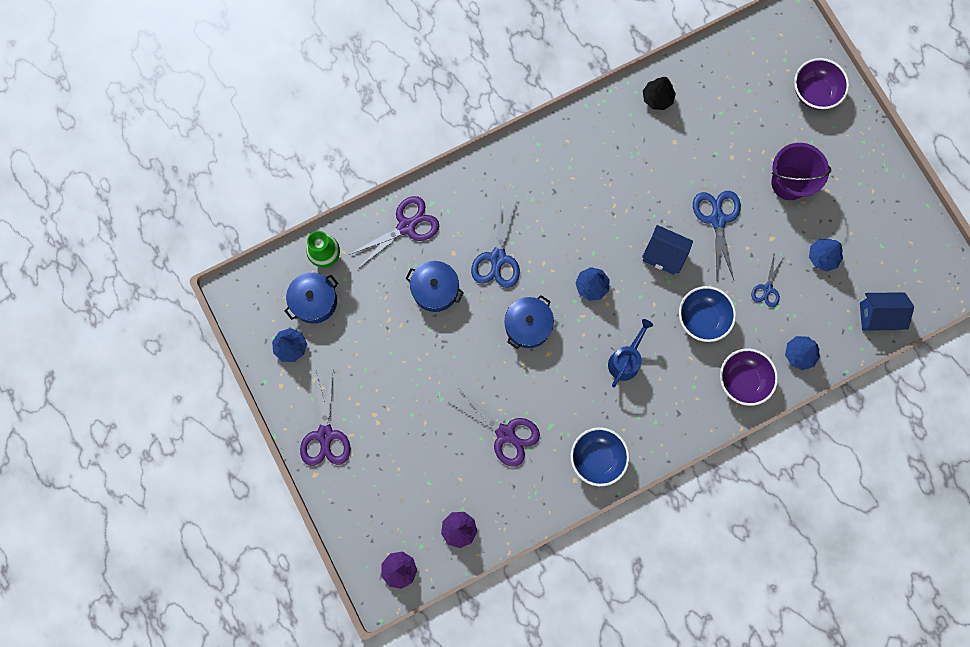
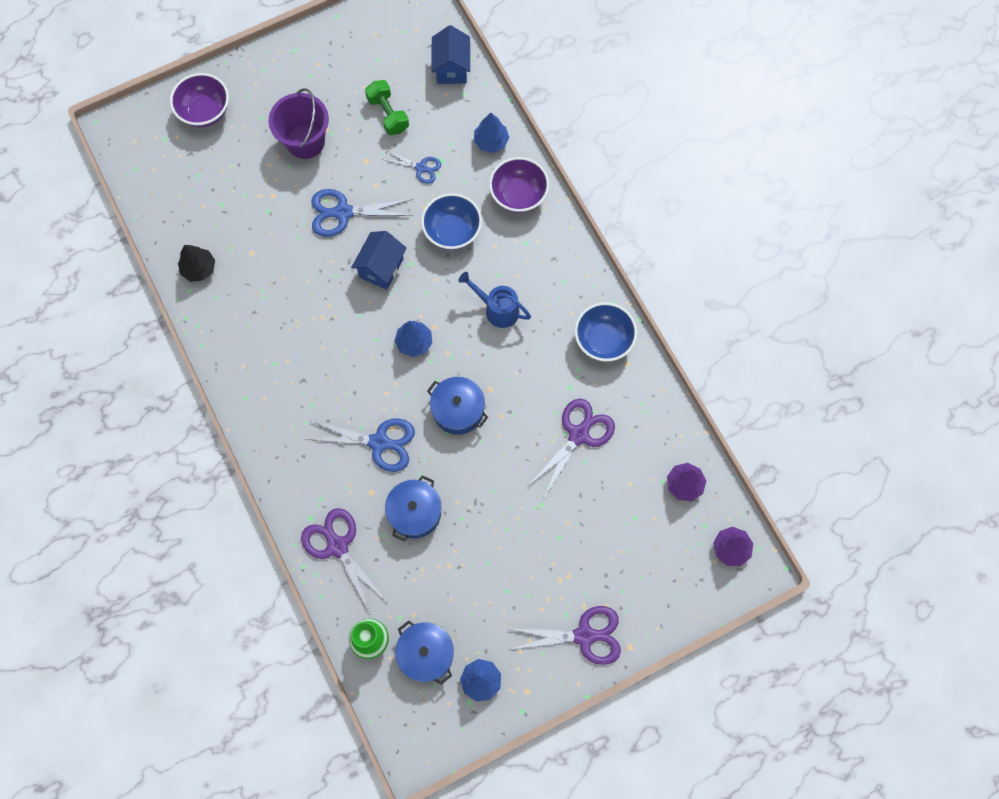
camera: 90 degrees left, 5 degrees down
blue tree [809,239,843,272] -> green dumbbell [365,80,409,135]

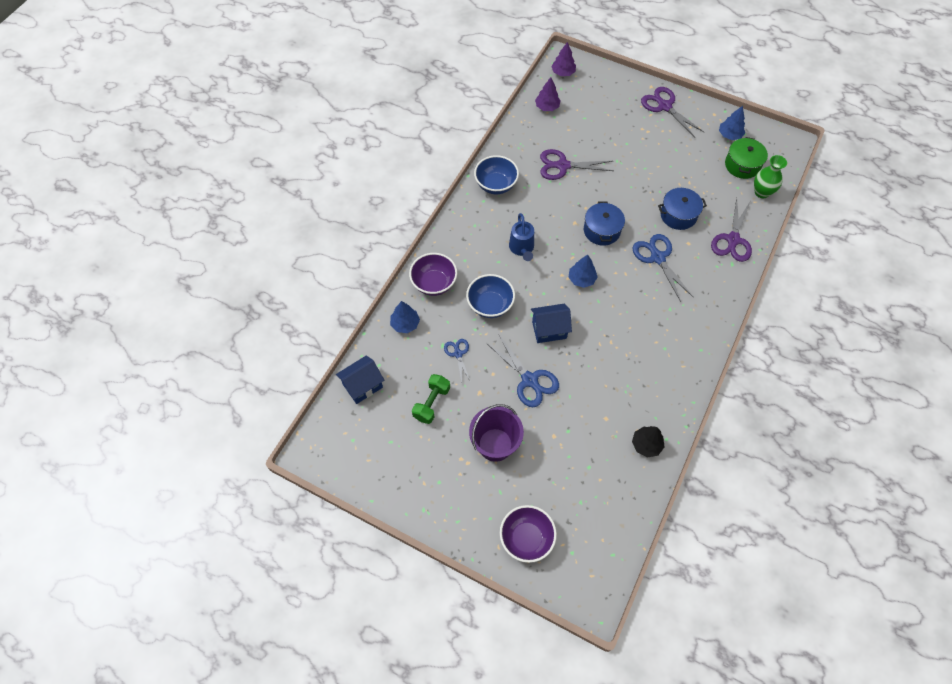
camera: 125 degrees left, 10 degrees down
blue pot [395,620,454,685] -> green pot [725,137,768,179]

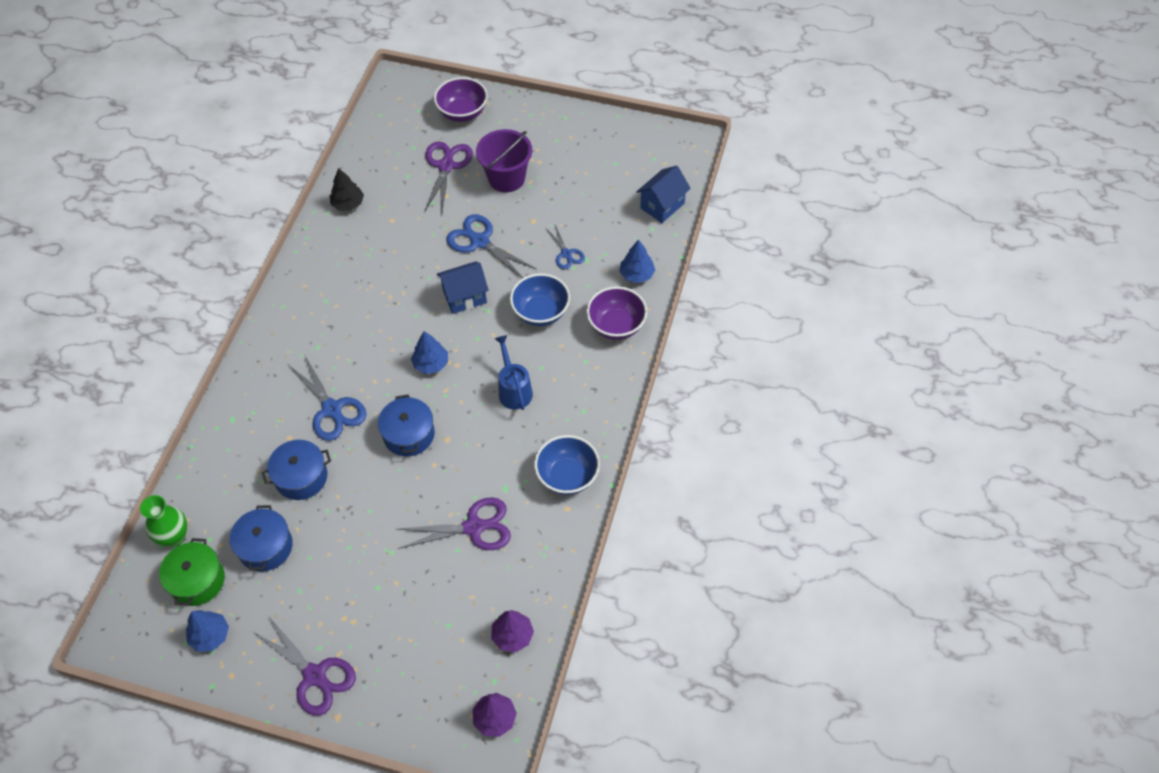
camera: 170 degrees right, 5 degrees down
green dumbbell [412,374,450,424] -> none
purple scissors [711,198,752,262] -> purple scissors moved to [424,142,473,215]
none -> blue pot [230,505,293,571]

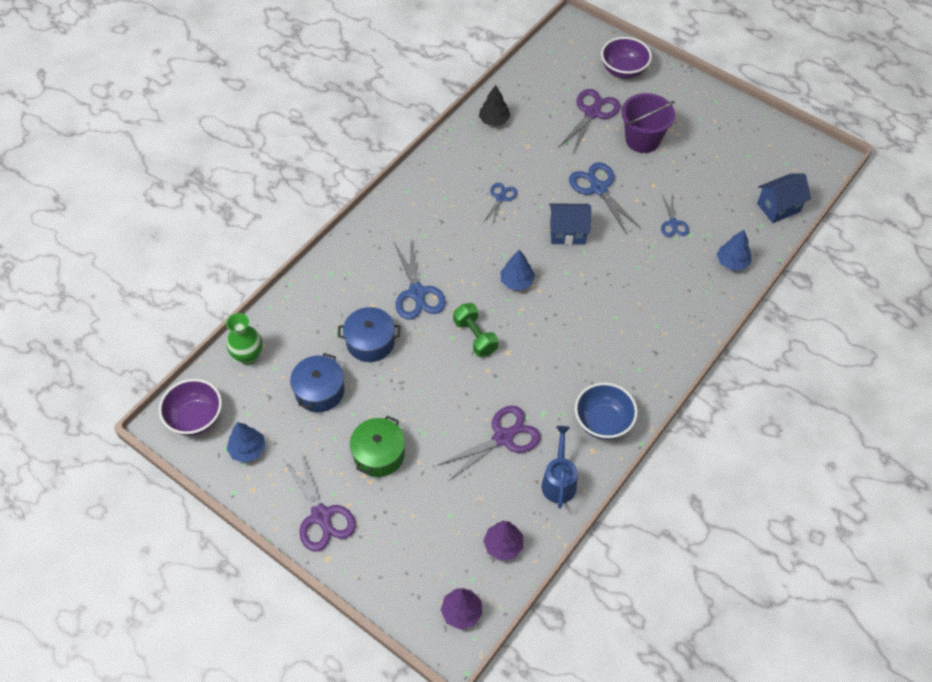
camera: 20 degrees right, 0 degrees up
green pot [159,538,225,606] -> green pot moved to [350,415,405,477]
blue pot [378,394,435,457] -> green dumbbell [453,303,499,357]
purple scissors [396,497,511,550] -> purple scissors turned 45 degrees counterclockwise [437,405,541,481]
blue watering can [495,335,533,410] -> blue watering can moved to [541,426,578,509]
blue bowl [510,273,570,326] -> none
purple bowl [586,286,647,340] -> purple bowl moved to [159,379,222,436]
none -> blue scissors [483,183,517,226]

